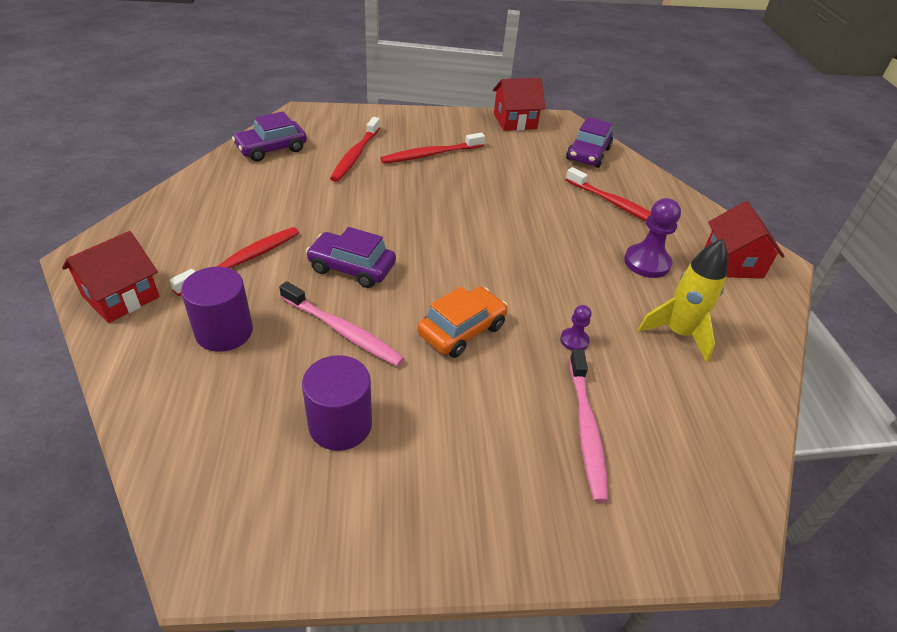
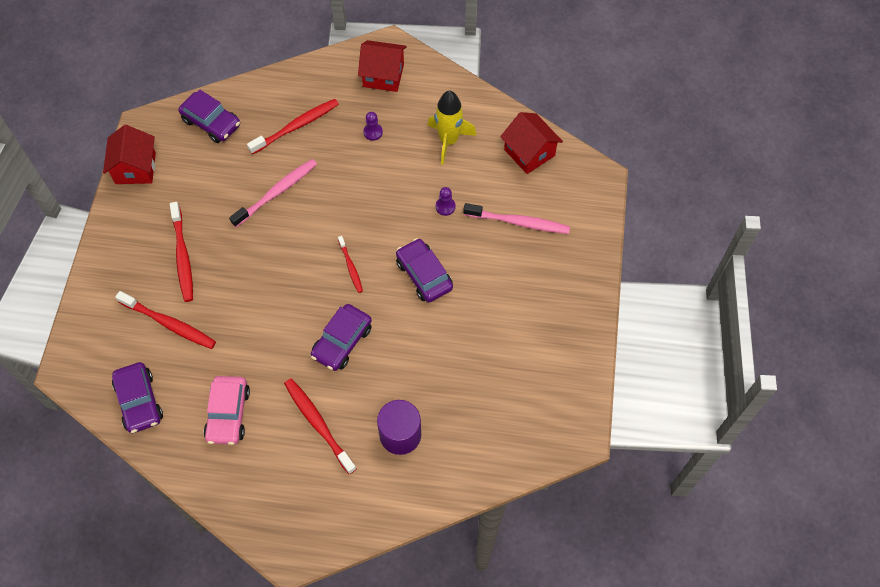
camera: 75 degrees left, 20 degrees up
red house [62,231,159,323] -> red house moved to [500,112,563,174]
pink toothbrush [279,281,405,367] -> pink toothbrush moved to [229,159,317,227]
purple cylinder [302,355,372,451] -> none
orange car [417,287,508,358] -> purple car [396,238,453,302]
purple pawn [624,198,681,278] -> purple pawn [363,112,383,141], size x0.54
none -> pink car [204,376,250,445]
none -> red toothbrush [338,236,363,293]

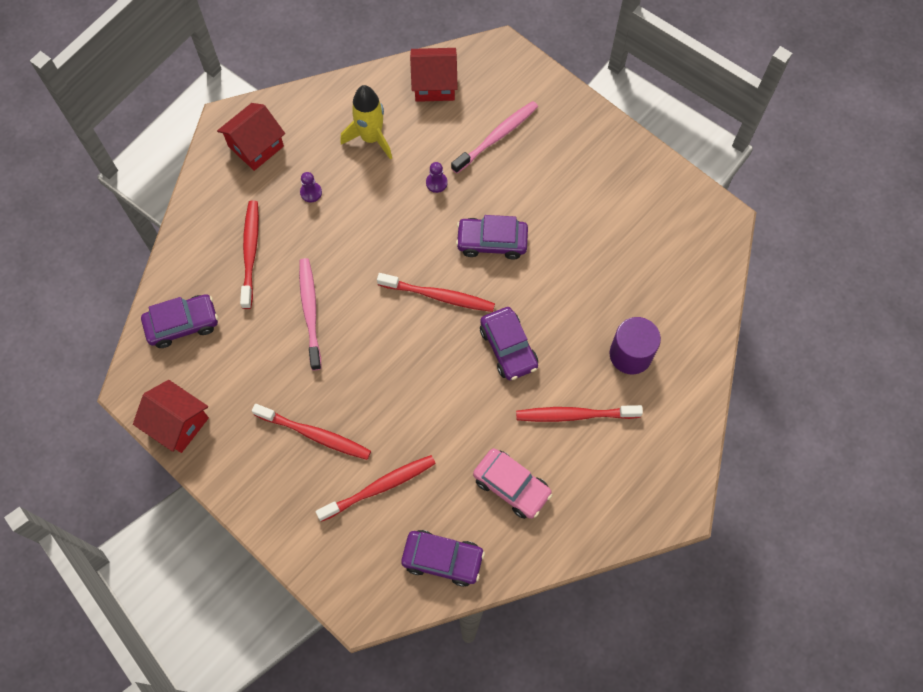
camera: 55 degrees left, 5 degrees up
red toothbrush [338,236,363,293] -> red toothbrush [377,273,495,312], size x1.72

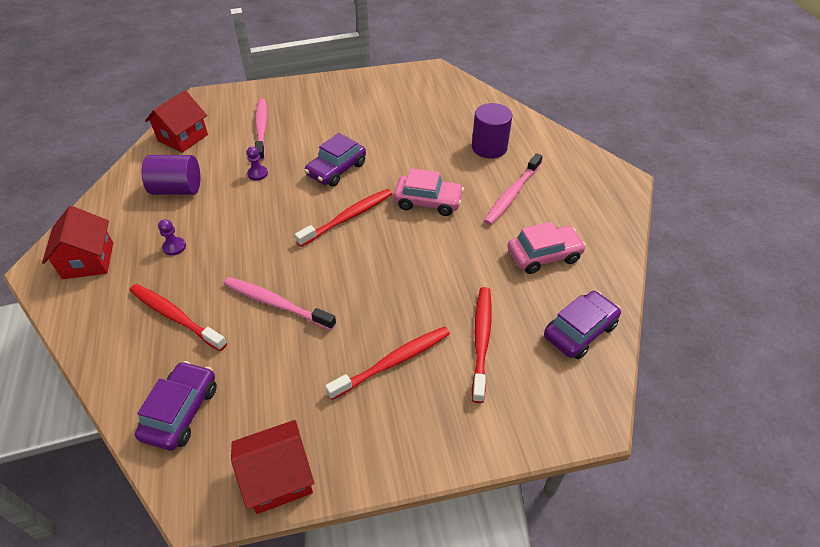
camera: 55 degrees left, 20 degrees down
yellow rocket [340,85,392,160] -> purple cylinder [142,155,200,195]
purple car [480,307,538,380] -> pink car [394,168,464,216]
red toothbrush [516,405,643,422] -> pink toothbrush [484,153,543,225]

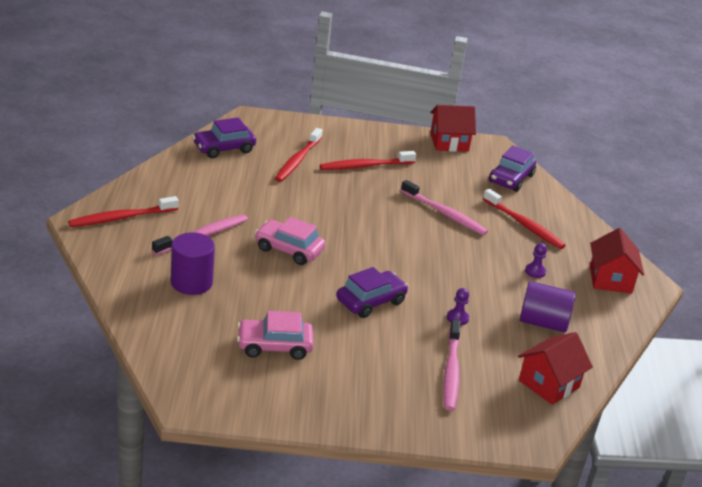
camera: 170 degrees left, 15 degrees down
red toothbrush [295,189,392,247] -> red toothbrush moved to [68,196,179,227]
pink car [508,222,586,274] -> pink car moved to [237,311,314,360]

